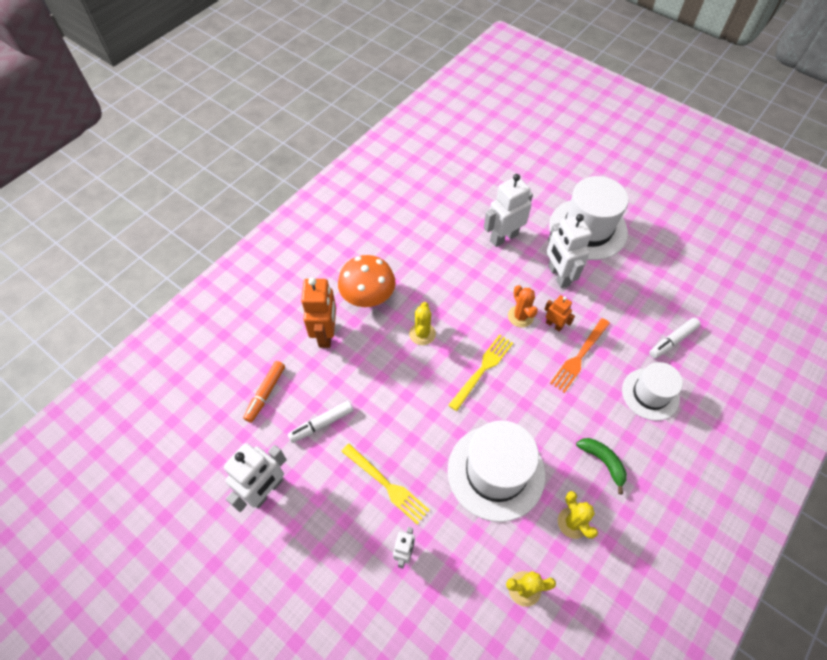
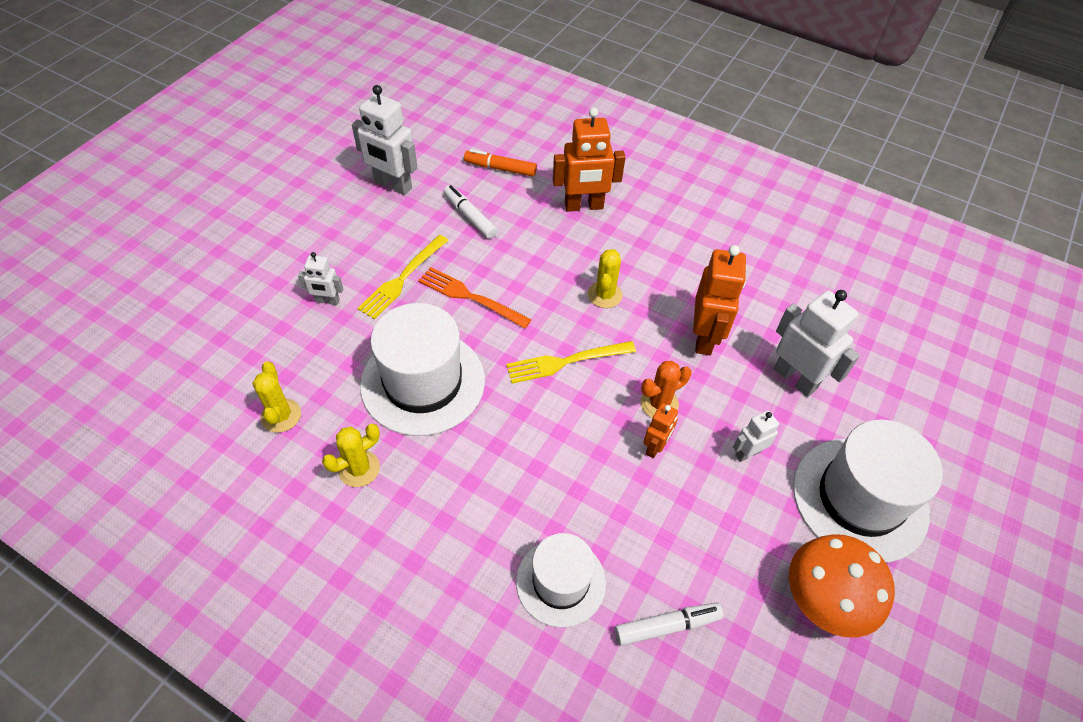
camera: 80 degrees right, 5 degrees down
orange mushroom [338,255,395,307] -> orange mushroom moved to [789,534,895,638]
yellow cactus [409,302,436,345] -> yellow cactus turned 75 degrees counterclockwise [588,249,623,308]
yellow fork [448,335,513,411] -> yellow fork turned 135 degrees clockwise [506,341,636,384]
white robot [547,214,592,288] -> white robot [733,411,779,462], size x0.54
orange fork [550,318,610,393] -> orange fork moved to [418,267,532,329]
green banana [576,438,627,494] -> none
white marker [649,318,701,359] -> white marker turned 120 degrees clockwise [615,603,724,646]
none -> orange robot [693,245,746,355]

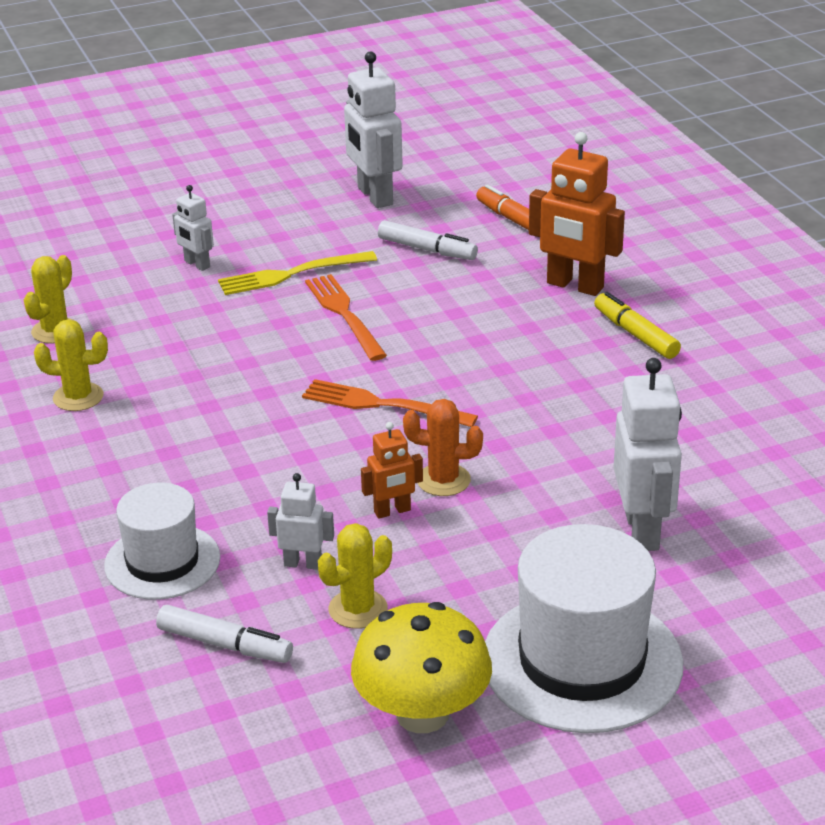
camera: 40 degrees right, 20 degrees down
white hat [360,303,485,436] -> none
white marker [443,185,497,239] -> white marker turned 120 degrees clockwise [378,220,478,260]
yellow fork [506,341,636,384] -> orange fork [302,379,478,427]
yellow cactus [588,249,623,308] -> yellow cactus moved to [318,523,392,629]
orange robot [693,245,746,355] -> none
white robot [733,411,779,462] -> white robot moved to [267,473,334,570]
orange mushroom [789,534,895,638] -> yellow mushroom [351,602,492,733]
none -> yellow marker [594,292,681,359]

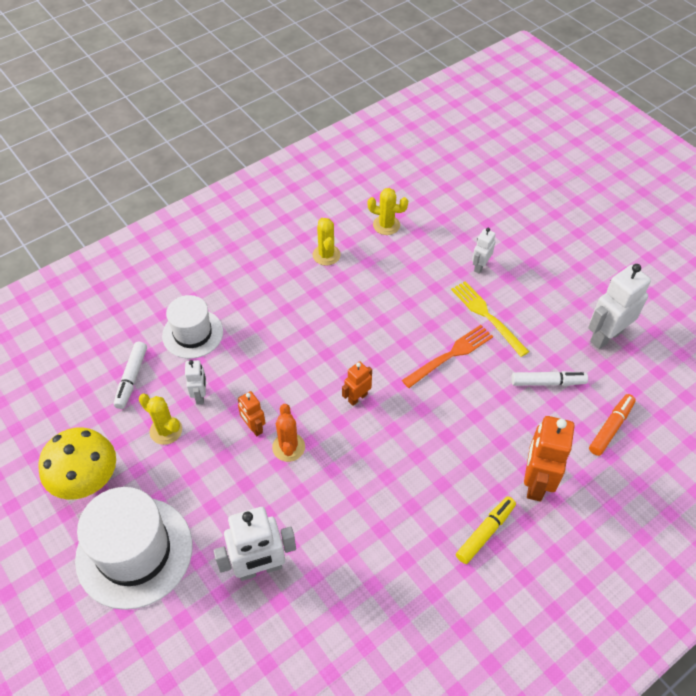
camera: 75 degrees right, 20 degrees up
orange fork [302,379,478,427] -> orange robot [342,361,372,406]
white marker [378,220,478,260] -> white marker turned 105 degrees counterclockwise [511,371,588,386]

